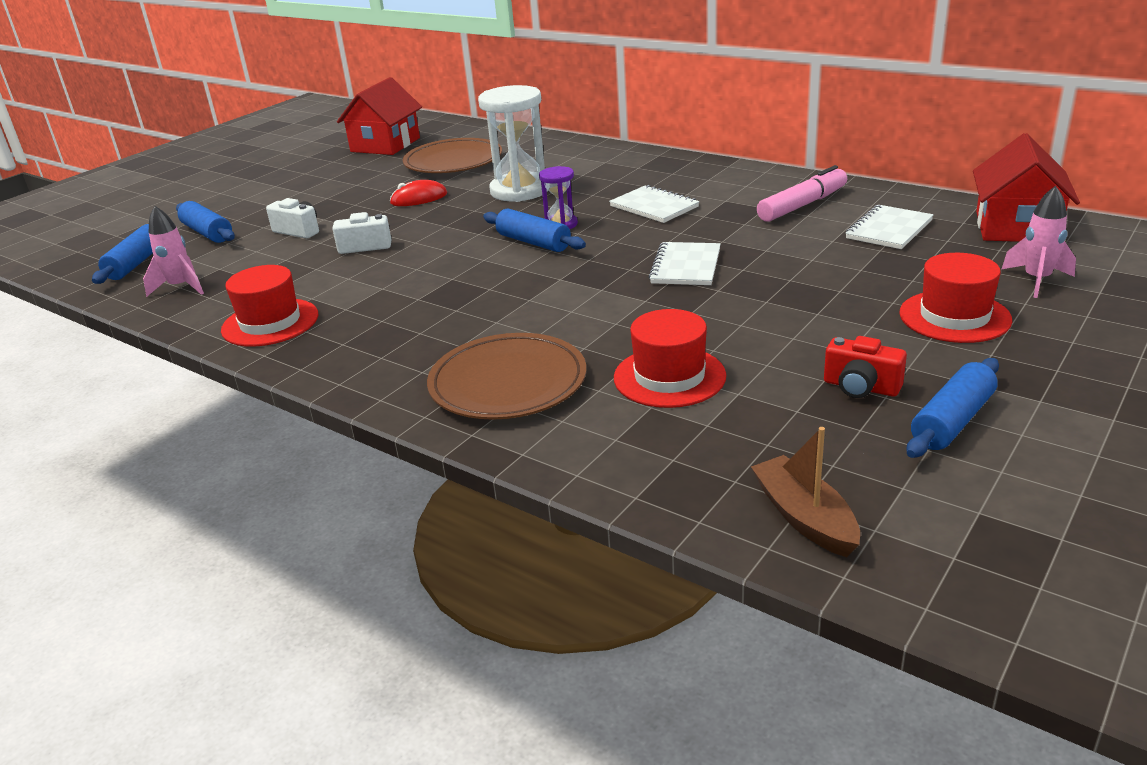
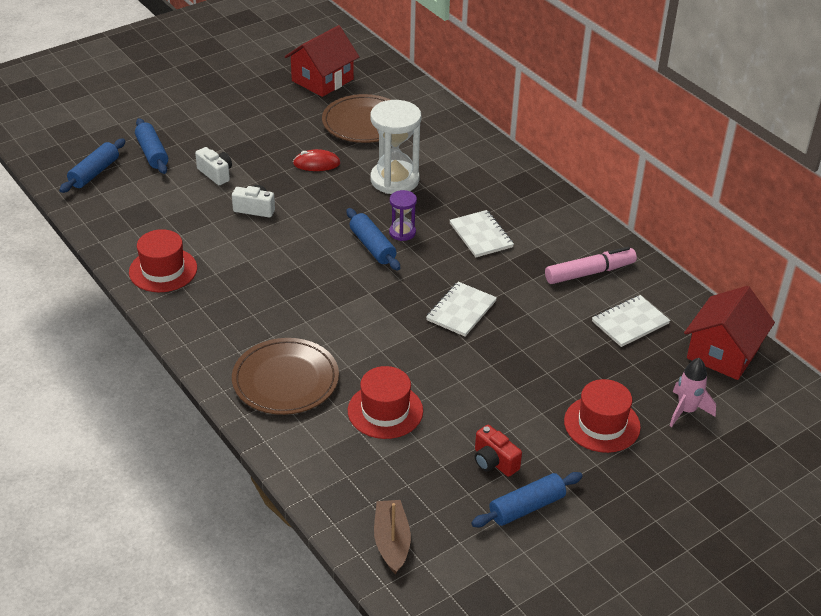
camera: 15 degrees right, 10 degrees up
pink rocket [143,206,204,297] -> none

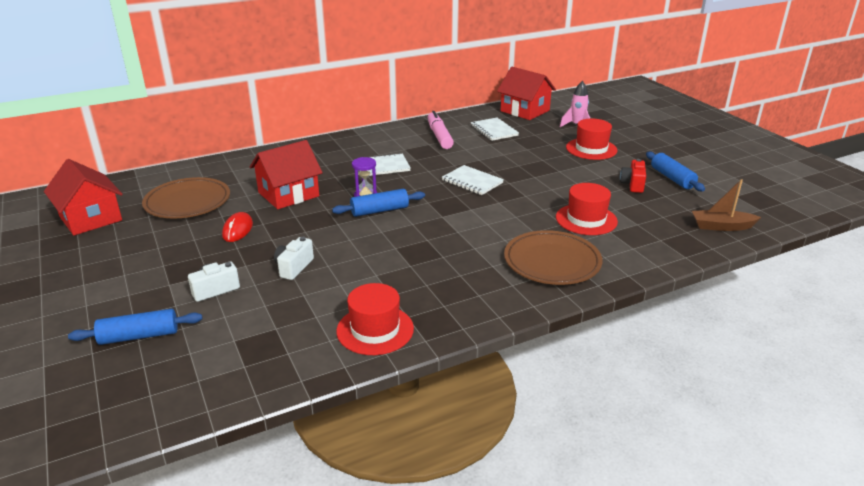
camera: 80 degrees left, 10 degrees down
blue rolling pin [59,138,125,193] -> none
white hourglass [371,100,421,194] -> red house [250,140,323,209]
red camera [475,425,522,477] -> red camera turned 135 degrees clockwise [620,159,646,193]

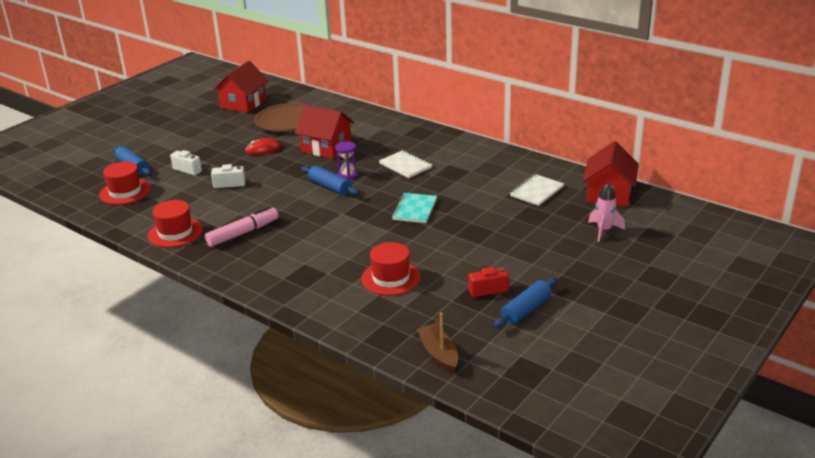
camera: 65 degrees right, 0 degrees up
pink marker [427,111,454,149] -> pink marker moved to [205,206,278,247]
white notebook [442,165,504,195] -> turquoise notebook [392,193,437,223]
brown plate [504,230,602,285] -> none
red hat [566,119,617,160] -> red hat moved to [99,162,151,205]

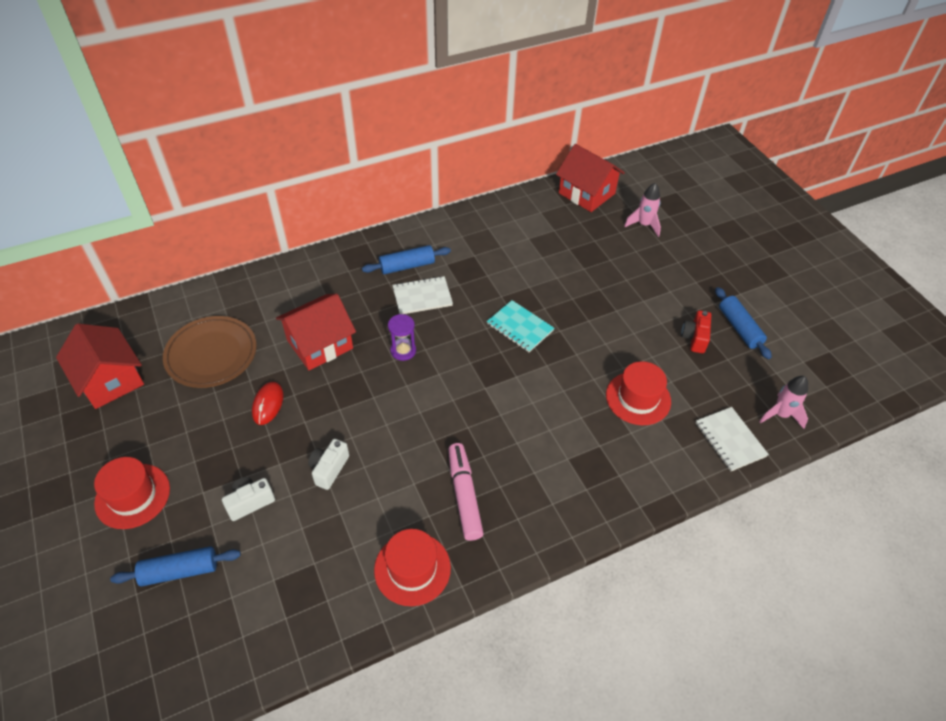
camera: 65 degrees left, 20 degrees up
red hat [99,162,151,205] -> red hat moved to [94,457,170,529]
blue rolling pin [301,166,359,195] -> blue rolling pin moved to [362,245,451,275]
brown boat [417,313,458,373] -> pink rocket [759,376,808,429]
white notebook [510,174,564,206] -> white notebook moved to [696,407,769,471]

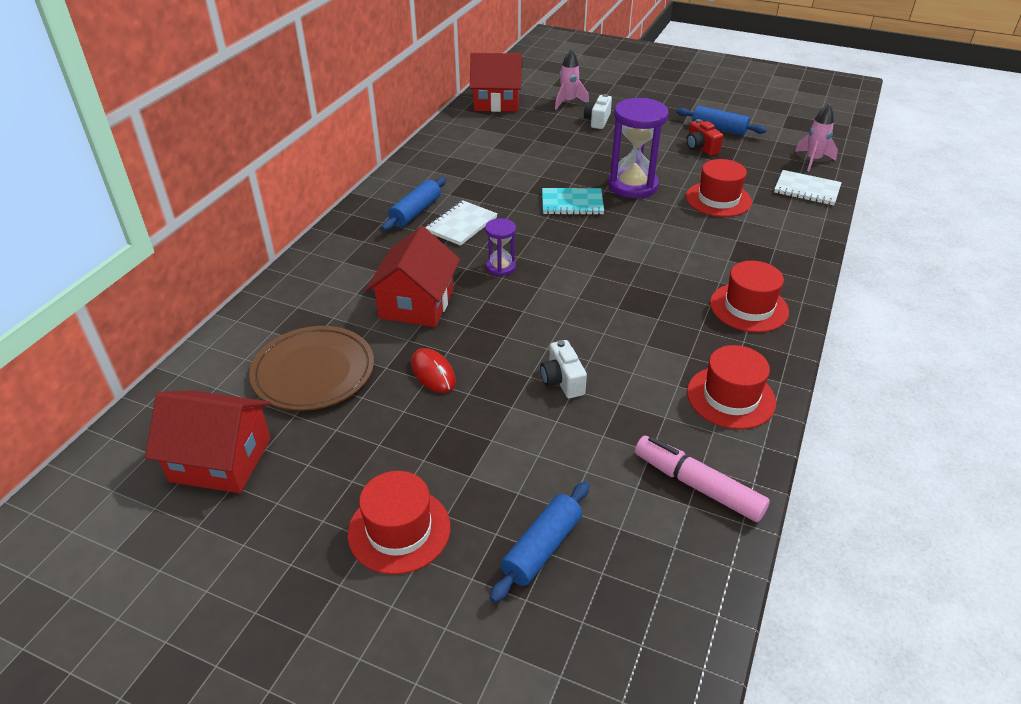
camera: 40 degrees left, 10 degrees down
white camera [222,477,275,521] -> white camera moved to [584,94,612,129]
pink marker [448,443,484,541] -> pink marker moved to [635,436,770,522]
none -> purple hourglass [608,98,669,198]
none -> red hat [710,261,789,333]

